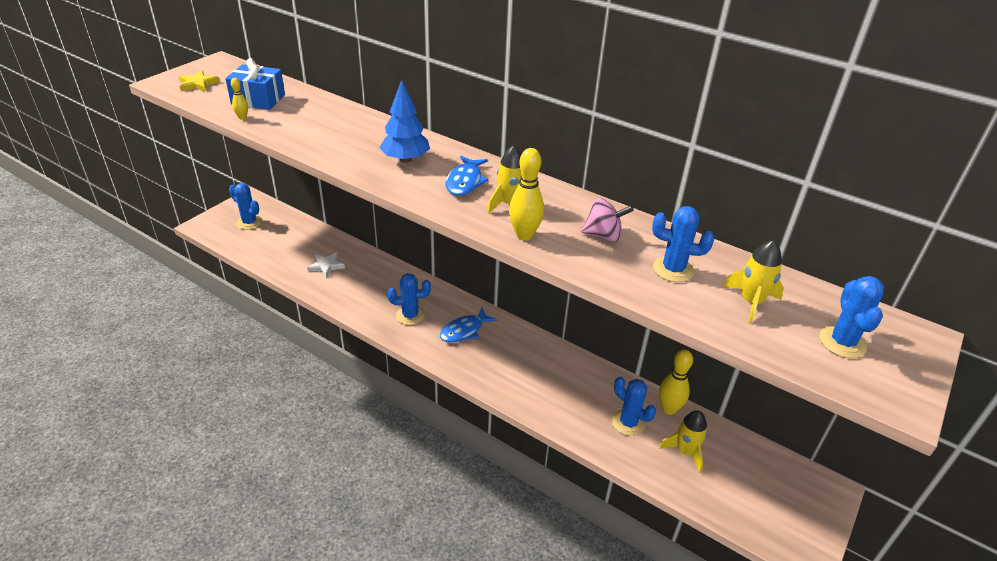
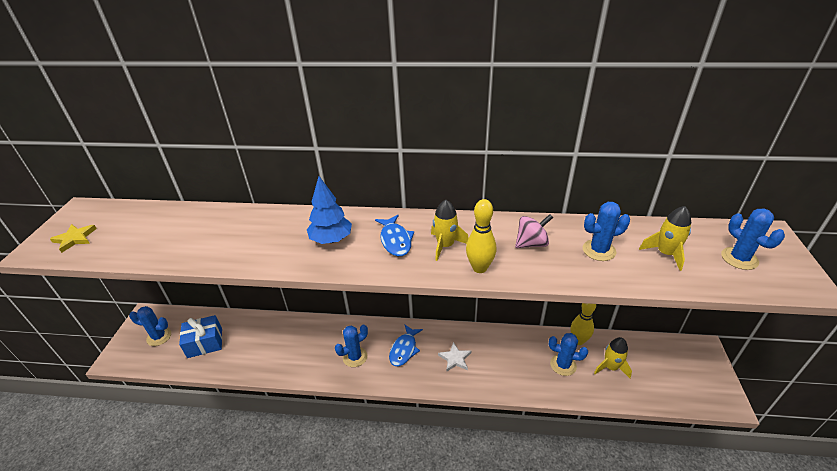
camera: 25 degrees left, 0 degrees up
blue gift [225,58,285,110] -> blue gift moved to [179,315,222,358]
yellow bowling pin [231,78,248,120] -> none
white star [307,252,345,278] -> white star moved to [438,342,471,372]

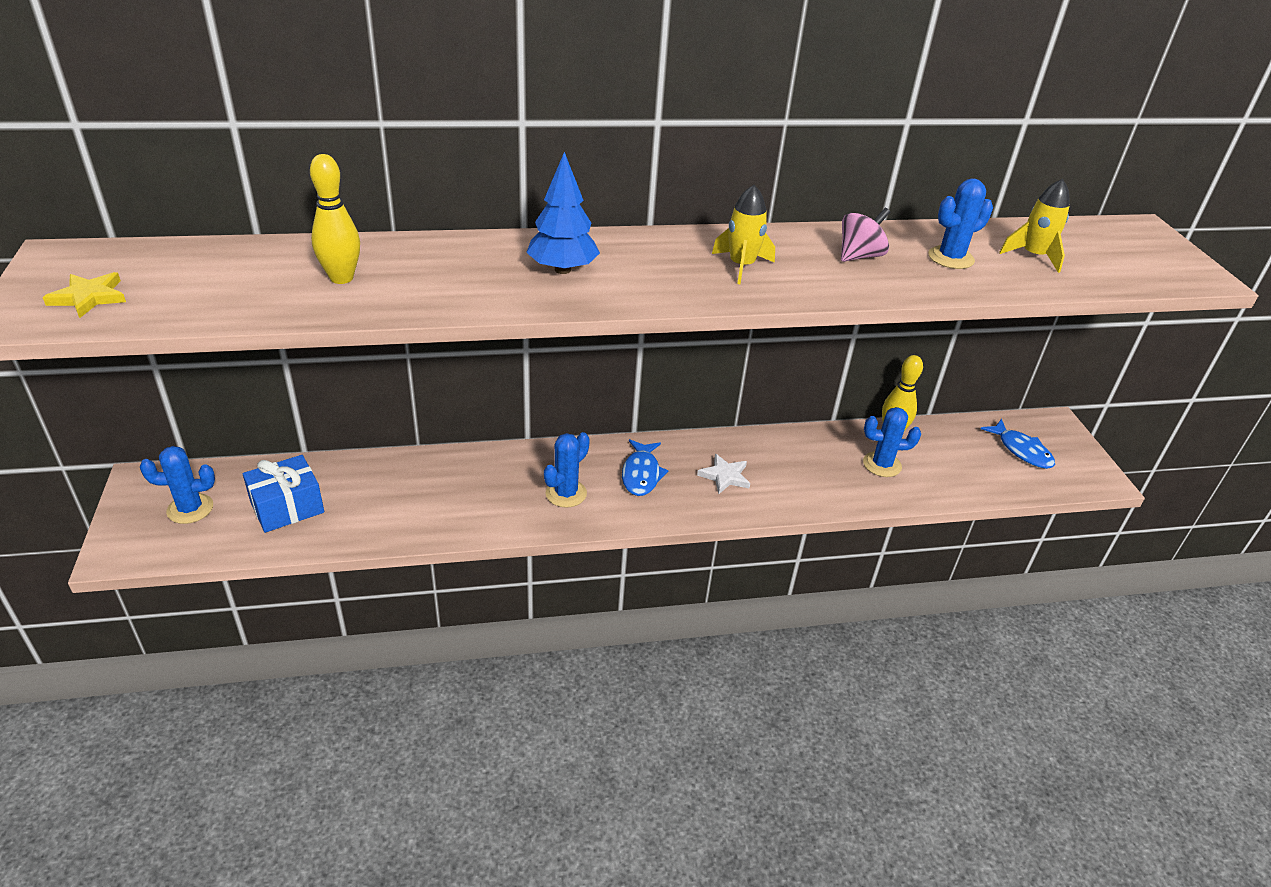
camera: 20 degrees left, 0 degrees up
blue fish [375,215,414,256] -> blue fish moved to [980,419,1055,469]
yellow bowling pin [466,199,496,273] -> yellow bowling pin moved to [310,154,360,284]
yellow rocket [594,337,632,378] -> none
blue cactus [721,209,785,270] -> none

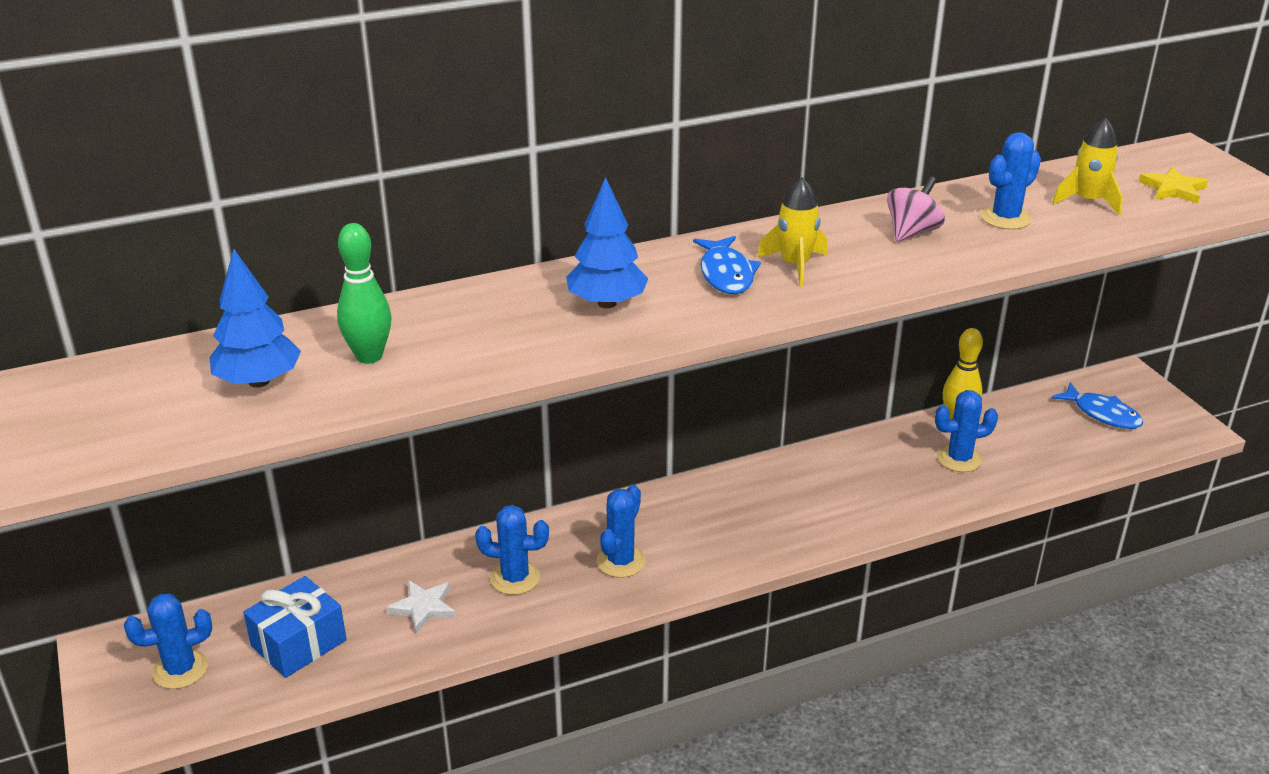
camera: 10 degrees left, 5 degrees down
yellow star [42,272,126,318] -> yellow star moved to [1139,167,1208,204]
yellow bowling pin [310,154,360,284] -> green bowling pin [337,223,392,364]
blue fish [622,439,669,496] -> blue fish moved to [693,236,761,294]
white star [697,454,750,494] -> white star moved to [386,580,456,633]
none -> blue tree [209,249,301,388]
none -> blue cactus [475,505,549,595]

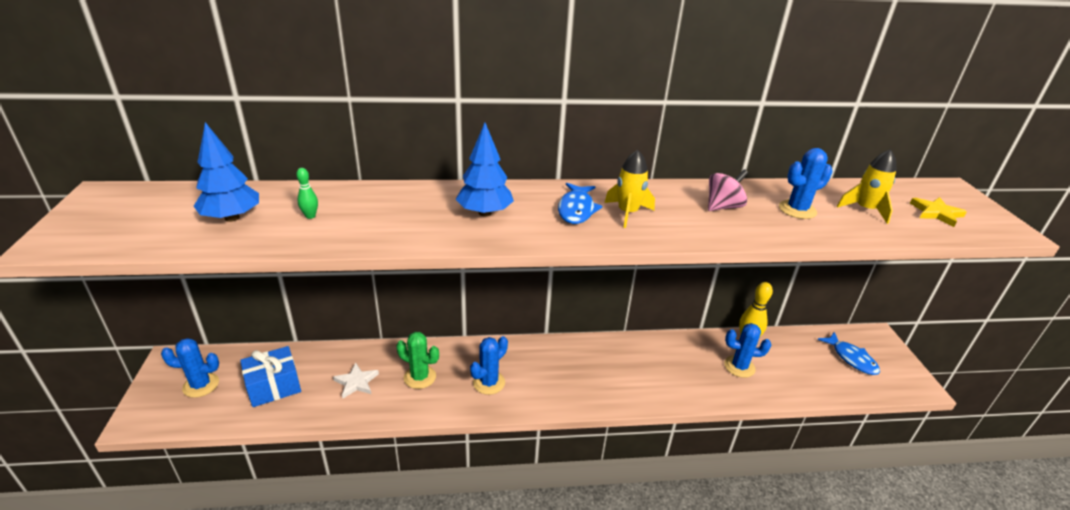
camera: 15 degrees right, 0 degrees up
green bowling pin [337,223,392,364] -> green bowling pin [296,168,318,219], size x0.53
blue cactus [475,505,549,595] -> green cactus [396,332,439,389]

